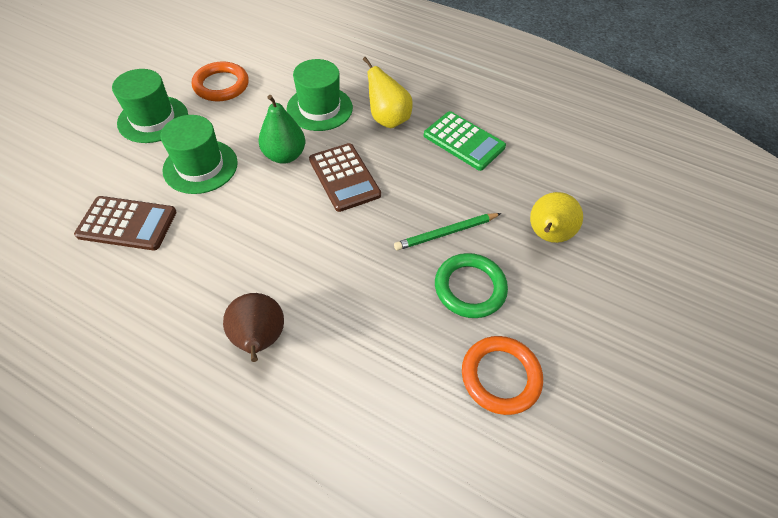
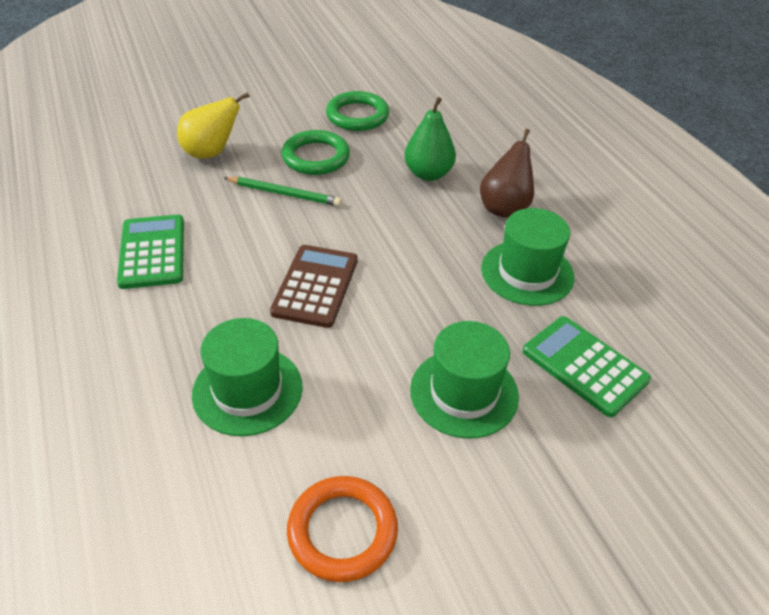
camera: 140 degrees left, 10 degrees down
brown calculator [74,196,176,250] -> green calculator [523,316,651,417]
green hat [112,69,188,143] -> green hat moved to [481,208,574,306]
green pear [258,95,305,164] -> green pear moved to [404,97,456,181]
yellow pear [363,57,413,128] -> none
orange ring [462,336,543,415] -> green ring [326,91,389,131]

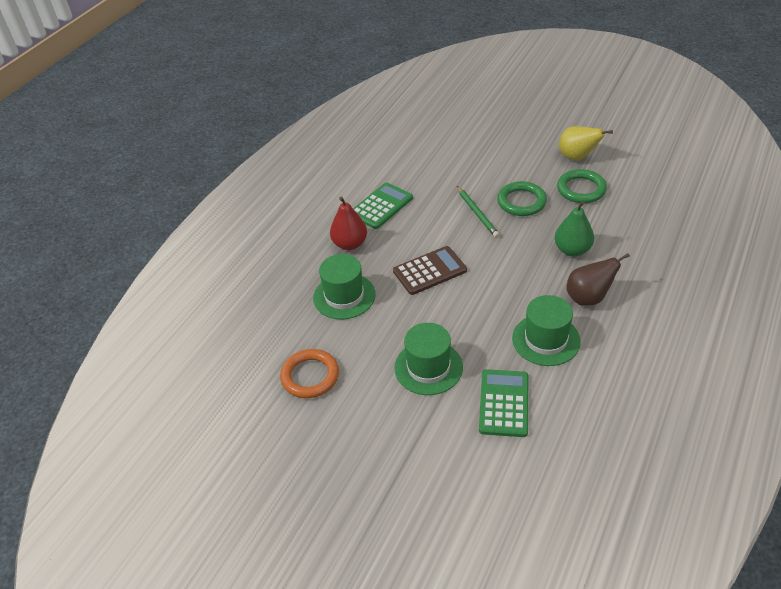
camera: 55 degrees right, 0 degrees up
yellow pear [177,92,250,158] -> yellow pear moved to [559,126,613,160]
none -> red pear [330,197,367,250]

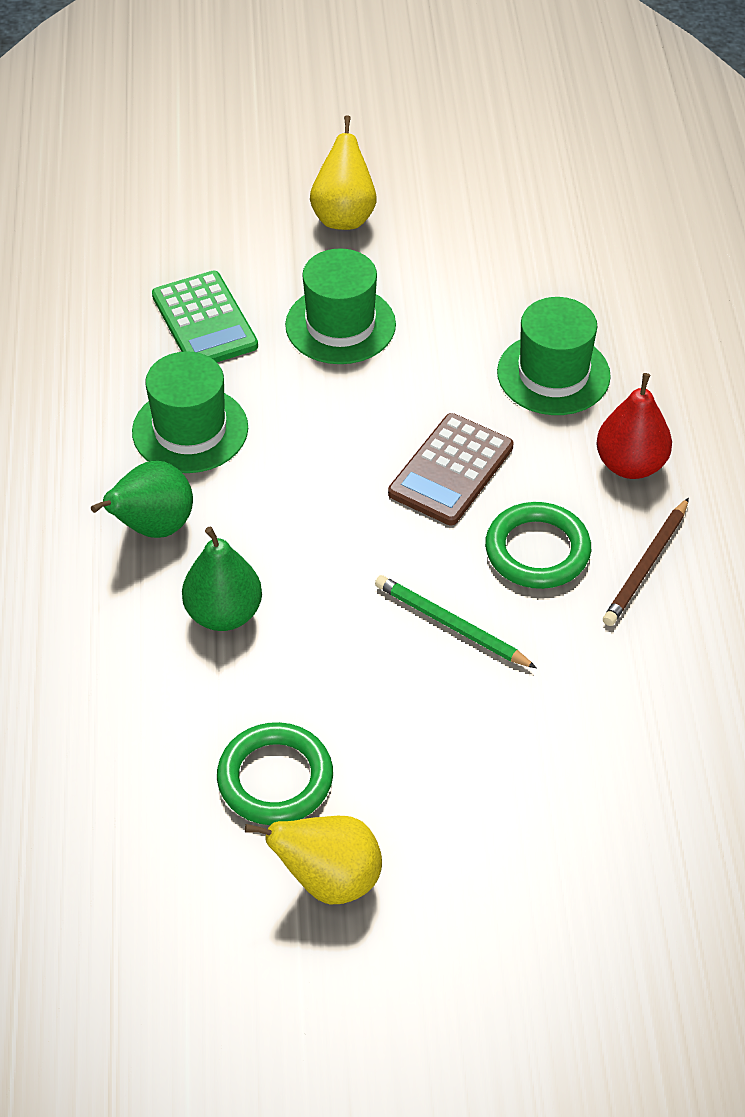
camera: 145 degrees right, 5 degrees up
orange ring [280,349,339,398] -> none
green calculator [353,182,413,229] -> brown pencil [603,498,689,626]
green ring [497,181,547,216] -> green ring moved to [485,502,591,589]
brown pear [567,253,630,306] -> green pear [91,461,193,538]
none -> yellow pear [310,115,376,230]

